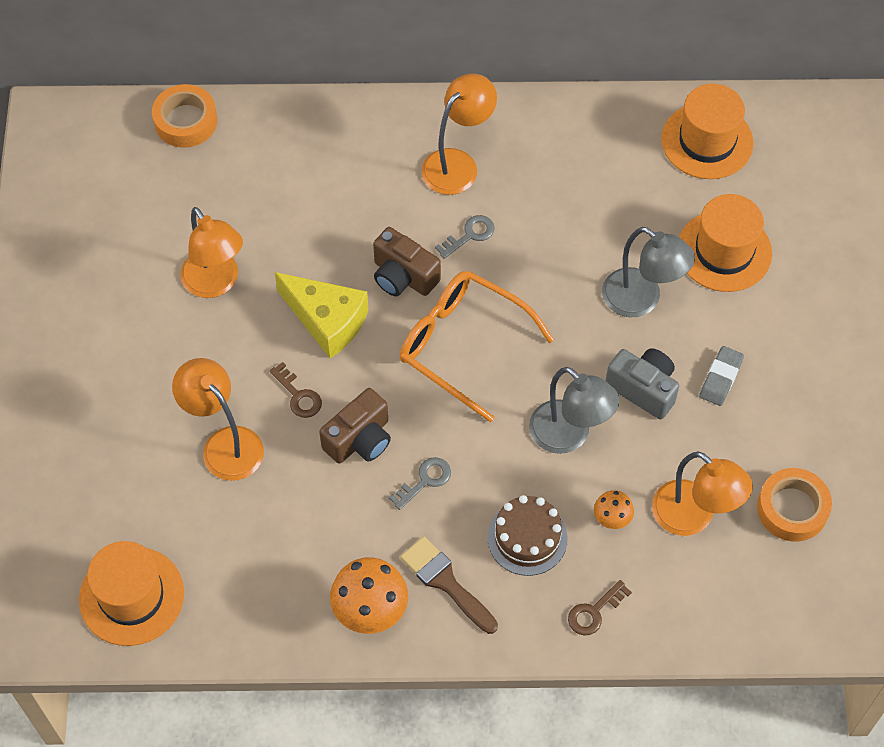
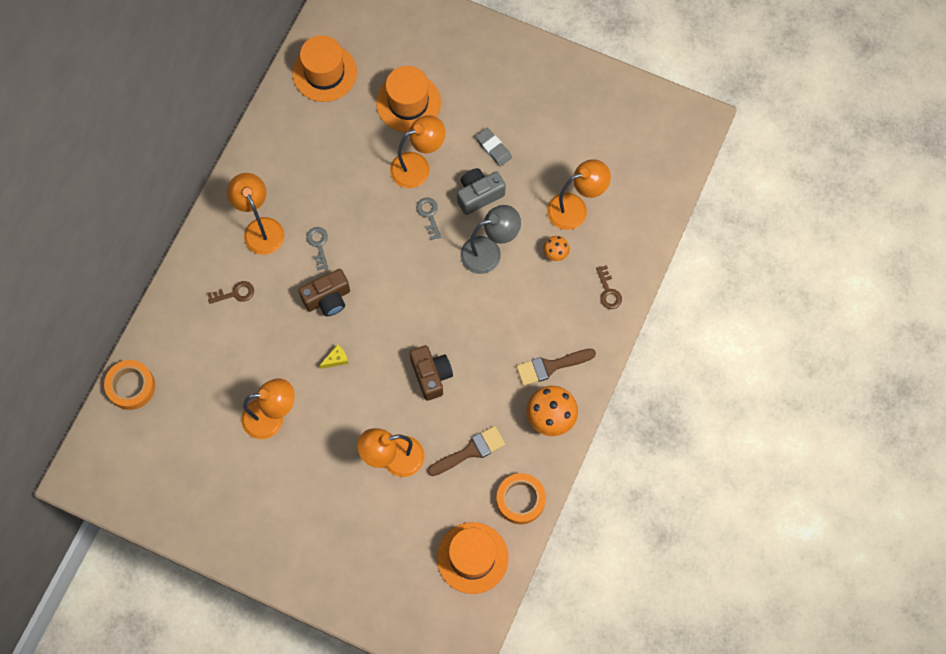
camera: 65 degrees left, 10 degrees up
brown key [269,362,322,418] -> brown key moved to [207,281,254,304]
yellow cheese [275,272,369,358] -> yellow cheese [319,344,349,369], size x0.43
grey key [389,457,451,510] -> grey key moved to [416,197,441,240]
orange glasses [400,271,554,422] -> none
brown cake [487,495,568,576] -> none
grey lamp [602,227,695,317] -> orange lamp [390,115,445,188]
orange tape [757,468,832,542] -> orange tape moved to [496,473,546,524]
none -> brown brush [427,426,505,476]

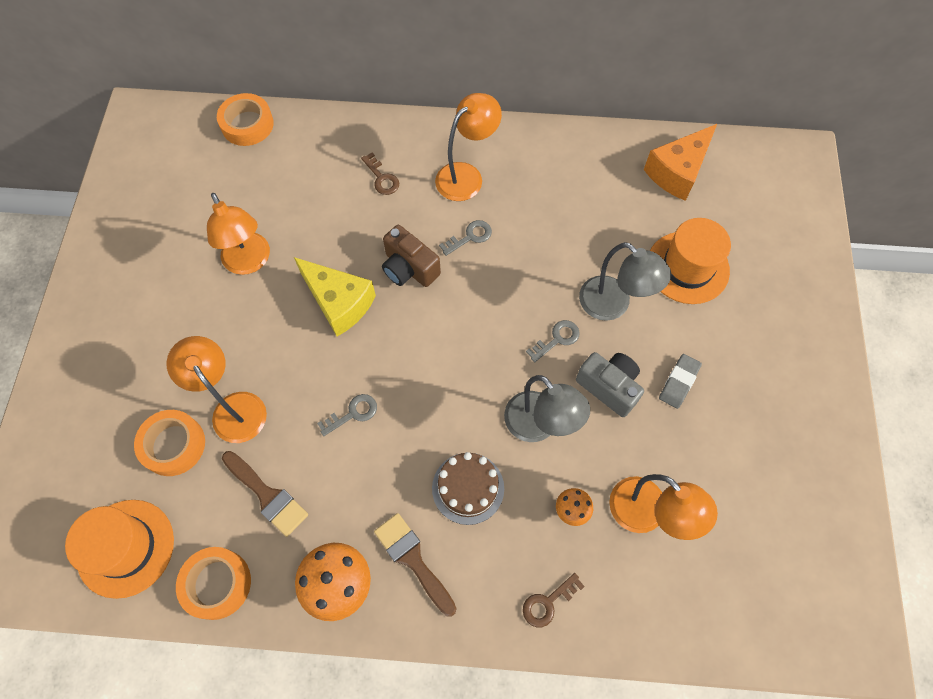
camera: 70 degrees right, 5 degrees down
orange hat [293,35,357,102] -> orange cheese [644,124,717,201]
yellow cheese [319,344,349,369] -> yellow cheese [294,257,376,336], size x2.35
orange lamp [390,115,445,188] -> grey lamp [579,242,671,321]
brown camera [410,345,453,401] -> grey key [317,394,377,436]
none -> orange tape [134,410,205,476]
none -> brown cake [432,452,504,525]

